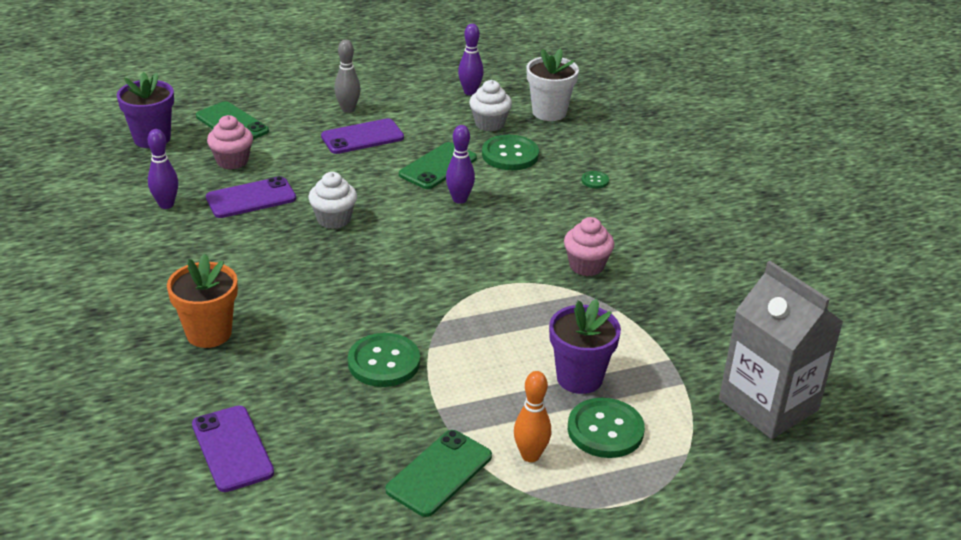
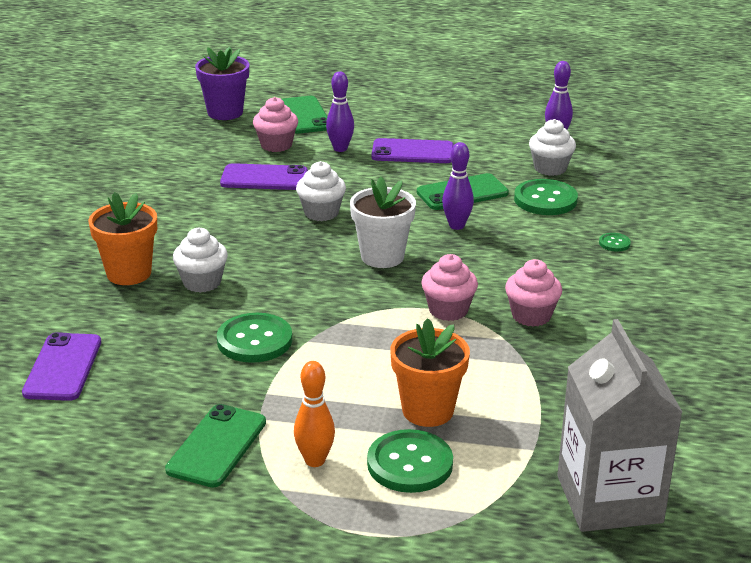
camera: 30 degrees right, 5 degrees down
purple bowling pin [148,129,178,209] -> purple bowling pin moved to [326,71,354,152]
grey bowling pin [334,40,361,113] -> none
green phone [386,430,492,517] -> green phone turned 45 degrees counterclockwise [165,404,266,487]
white flower pot [527,48,579,121] -> white flower pot moved to [350,176,416,268]
purple flower pot [549,299,621,394] -> orange flower pot [390,318,470,427]
none -> white cupcake [173,227,228,293]
none -> pink cupcake [421,254,478,321]

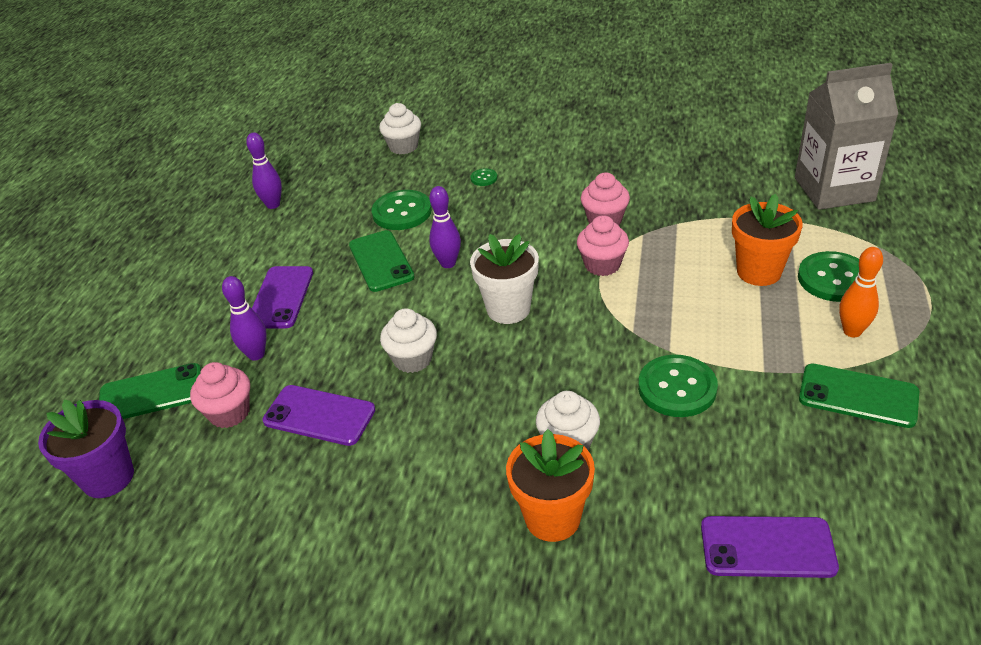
camera: 85 degrees left, 10 degrees up
purple phone [220,163,308,190] -> purple phone turned 75 degrees counterclockwise [263,385,375,446]
white cupcake [529,119,576,176] -> white cupcake moved to [379,103,421,154]

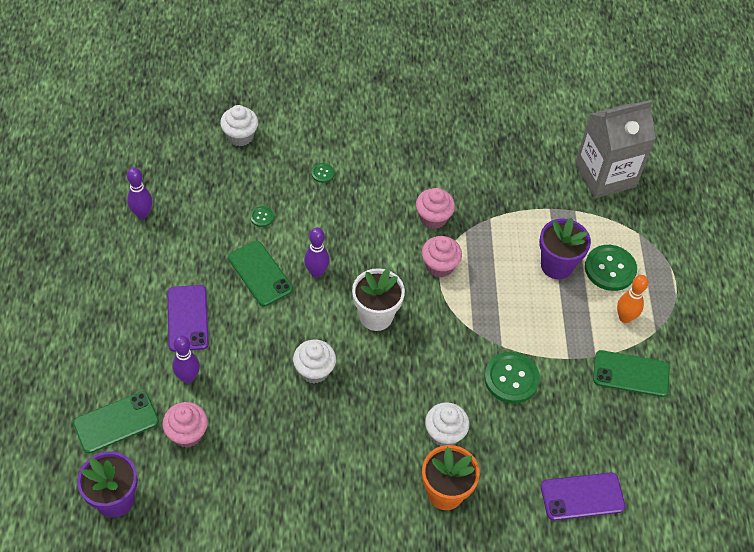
camera: 20 degrees left, 15 degrees up
purple phone [263,385,375,446] -> none
green button [372,190,432,230] -> green button [250,206,274,227], size x0.47
orange flower pot [732,194,803,286] -> purple flower pot [539,218,591,279]

